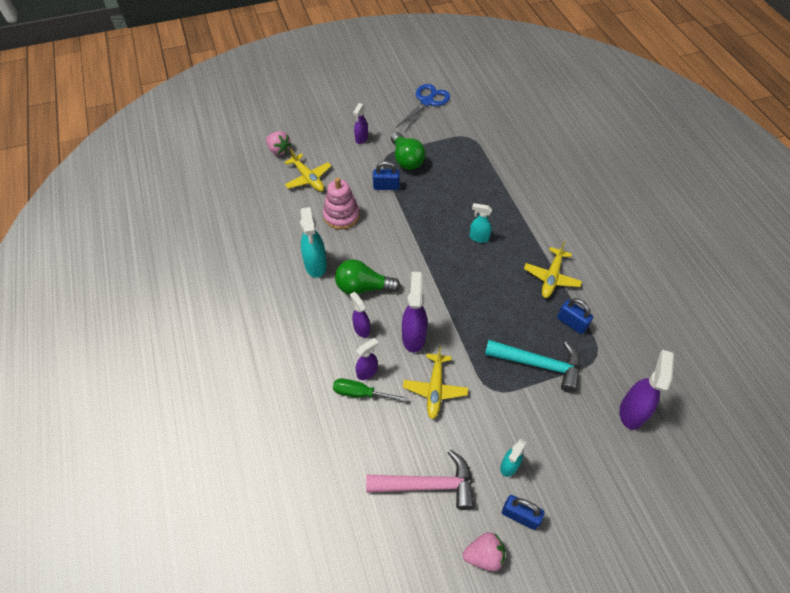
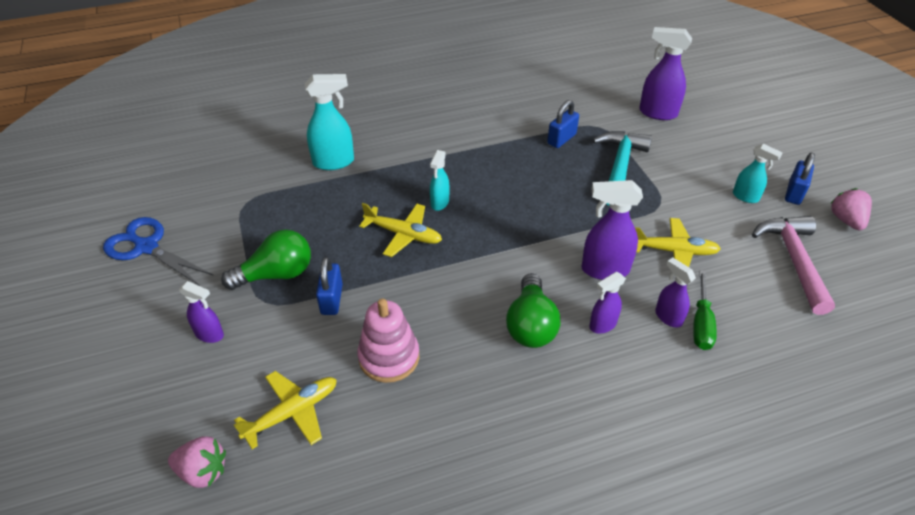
camera: 90 degrees left, 10 degrees down
pink strawberry [266,131,291,155] -> pink strawberry turned 60 degrees clockwise [168,436,226,488]
turquoise spray bottle [300,207,327,278] -> turquoise spray bottle moved to [305,74,354,170]
yellow plane [524,241,582,298] -> yellow plane moved to [359,203,442,257]

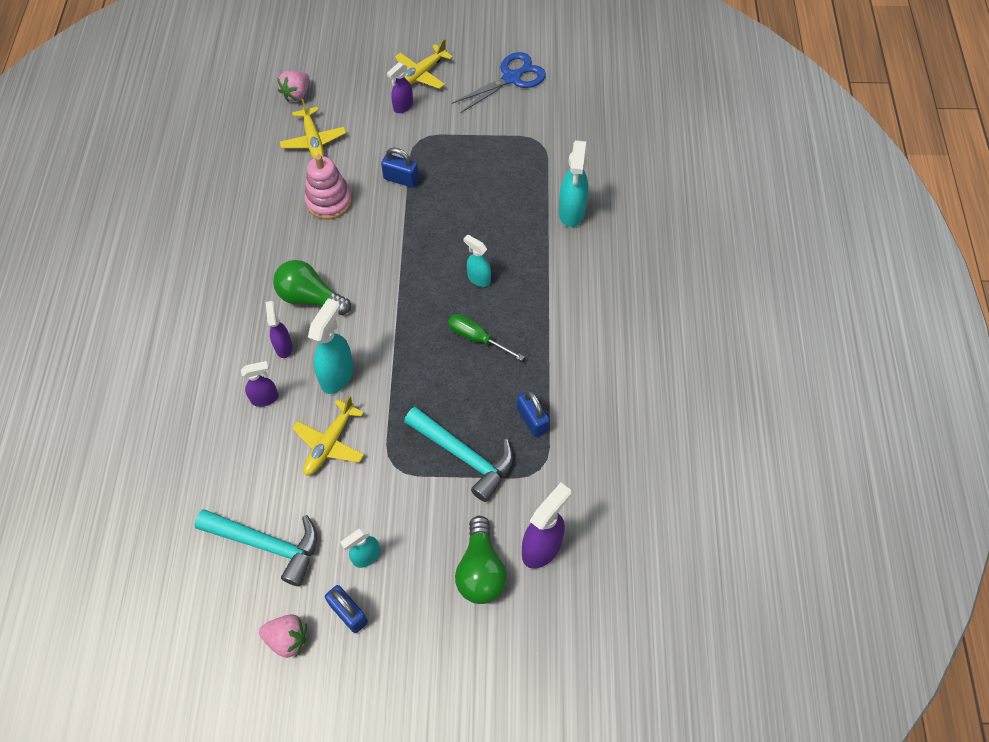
camera: 110 degrees right, 15 degrees up
green light bulb [221,229,311,290] -> green light bulb moved to [455,516,507,604]
yellow plane [359,203,442,257] -> yellow plane moved to [395,39,453,89]
purple spray bottle [581,180,643,280] -> turquoise spray bottle [308,298,354,394]
green screwdriver [693,270,717,350] -> green screwdriver moved to [448,314,525,361]
pink hammer [752,216,835,315] -> turquoise hammer [194,509,317,586]

